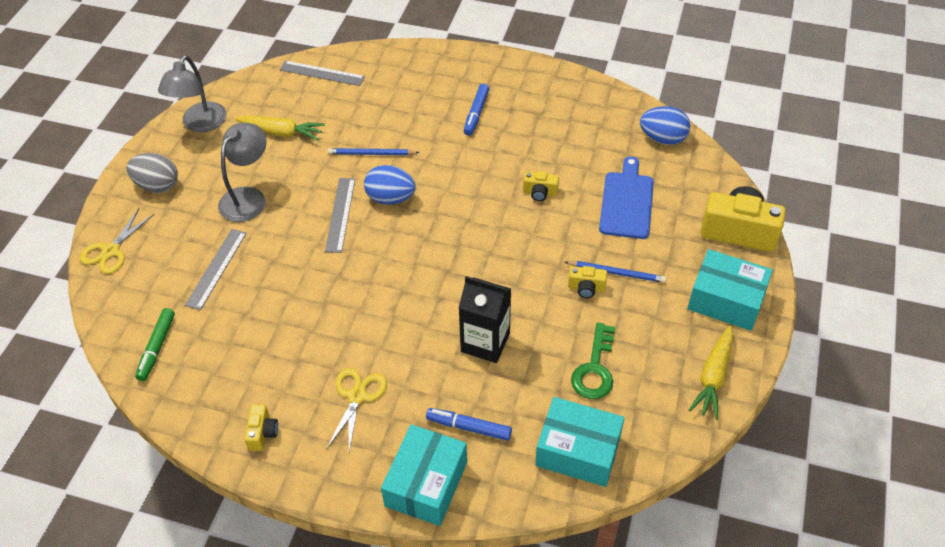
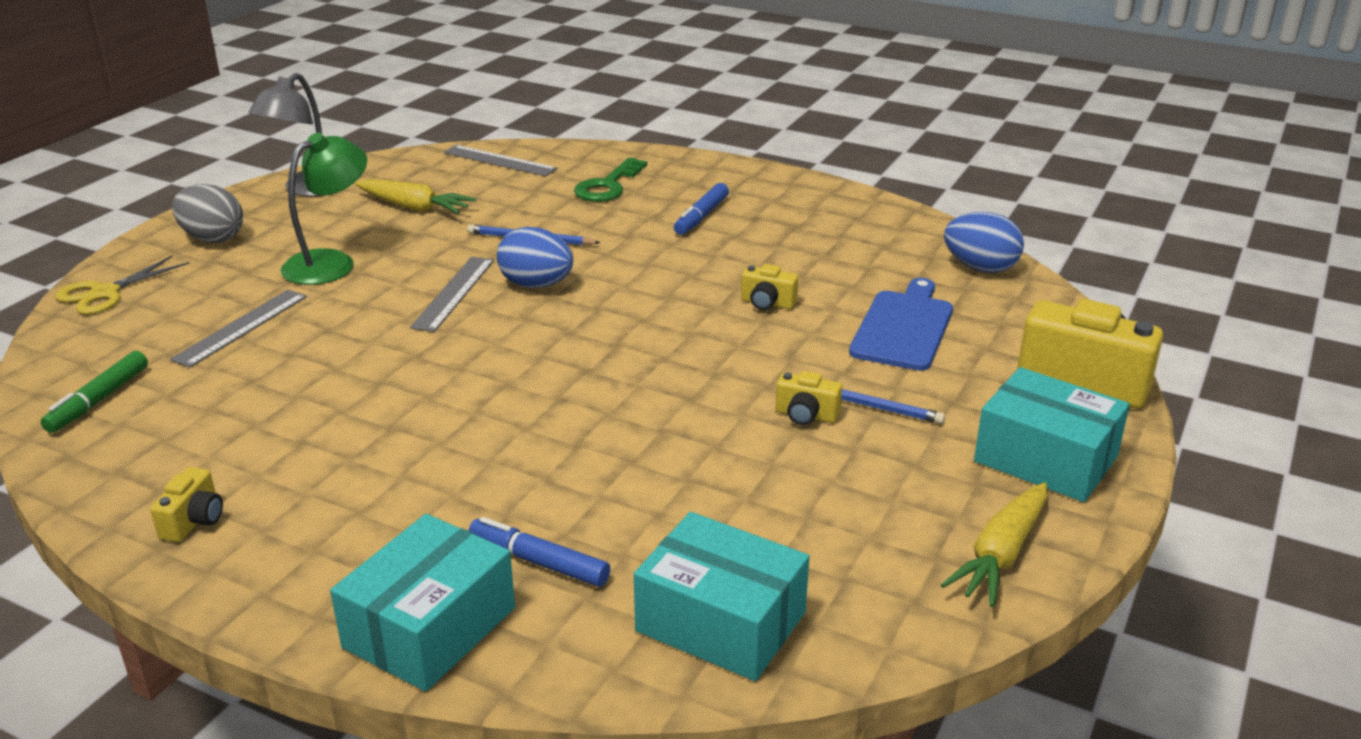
camera: 10 degrees right, 20 degrees down
grey lamp [218,123,267,222] -> green lamp [281,133,367,285]
yellow scissors [326,368,387,452] -> none
black carton [459,276,511,363] -> none
green key [571,323,615,399] -> green key moved to [574,157,647,202]

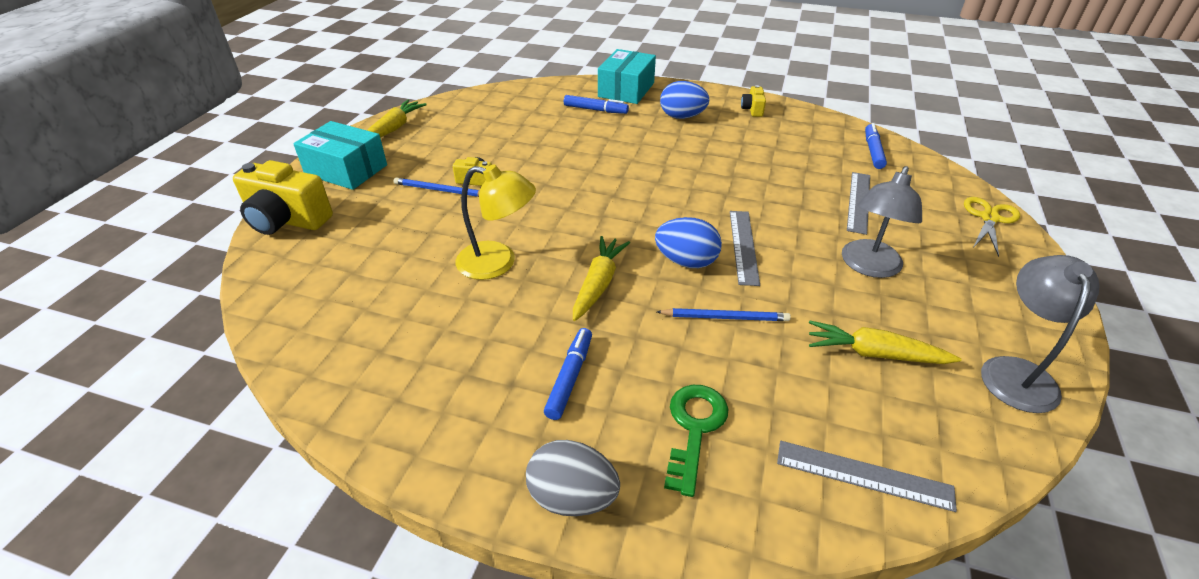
camera: 170 degrees right, 10 degrees up
green marker [41,351,148,433] -> blue marker [865,123,887,169]
grey egg [172,184,243,243] -> grey egg moved to [526,440,620,516]
green lamp [281,133,367,285] -> grey lamp [842,166,922,278]
turquoise box [634,512,810,681] -> none
yellow camera [741,264,798,310] -> yellow lamp [456,164,536,280]
blue cutting board [849,278,953,371] -> none
blue egg [944,212,1024,273] -> blue egg moved to [660,81,709,119]
none -> yellow carrot [573,236,630,321]

